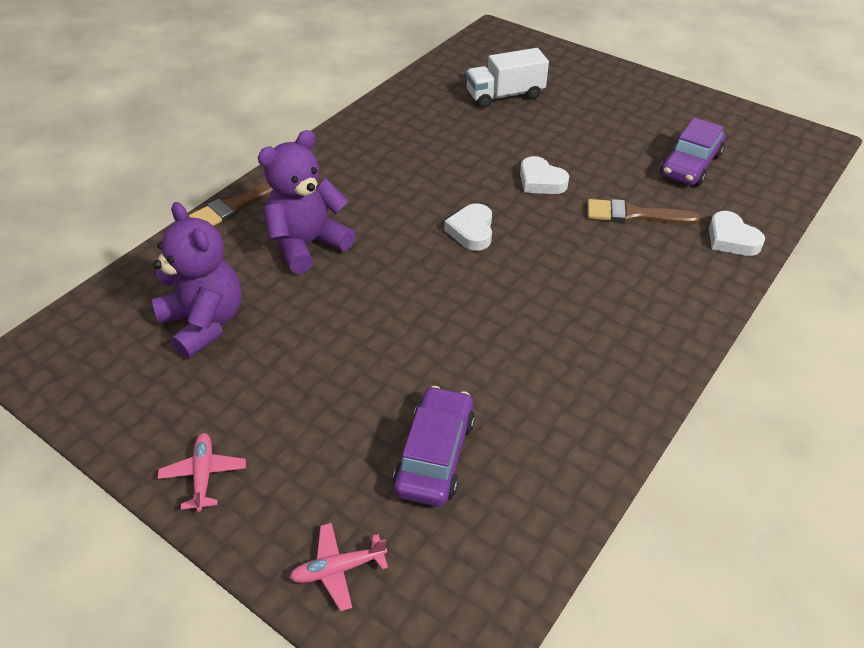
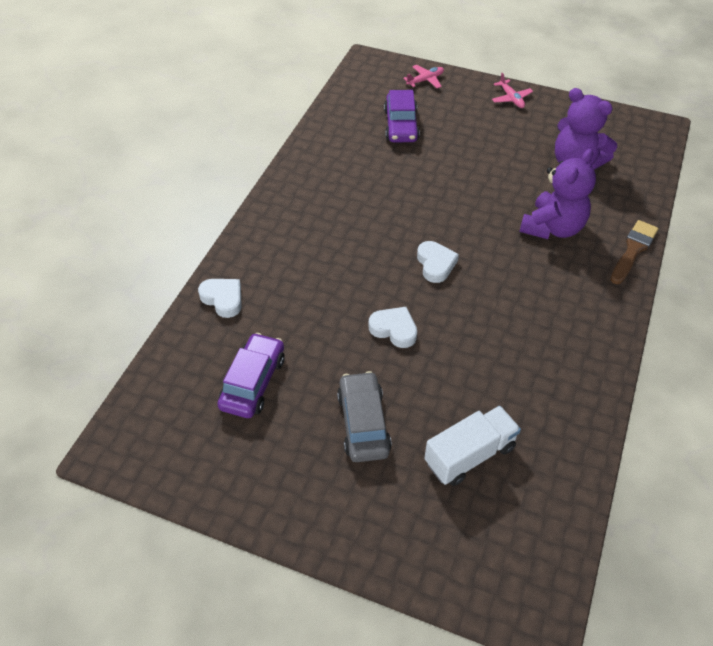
camera: 165 degrees right, 5 degrees up
brown brush [588,199,700,224] -> none
none -> grey car [337,371,392,462]

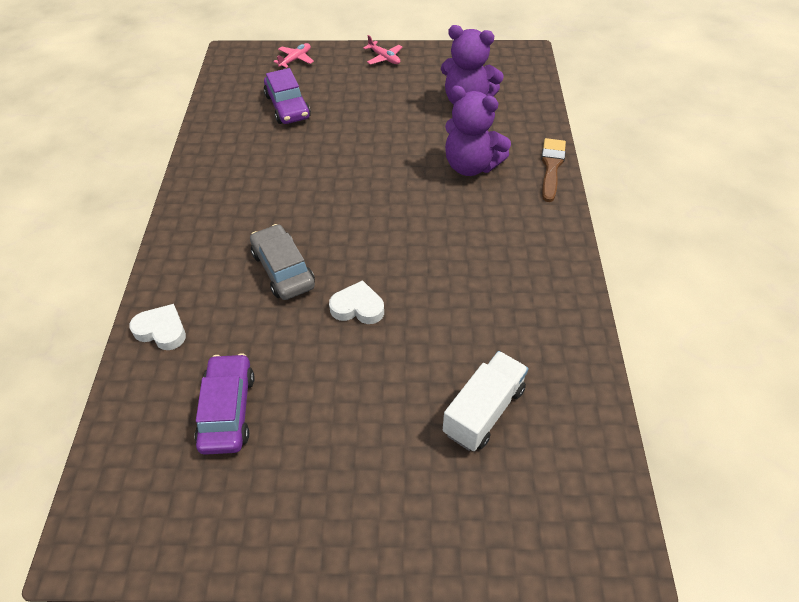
camera: 20 degrees left, 0 degrees up
grey car [337,371,392,462] -> grey car moved to [250,224,315,300]
white heart [417,241,459,283] -> none
purple teddy bear [519,149,596,239] -> purple teddy bear turned 105 degrees clockwise [445,85,511,176]

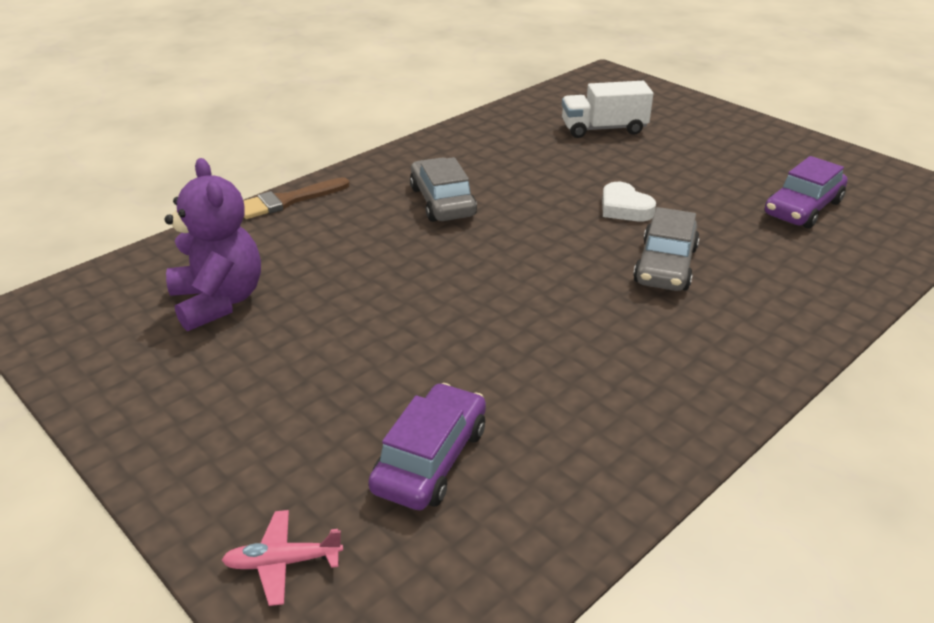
camera: 135 degrees left, 15 degrees down
white heart [129,304,186,350] -> none
pink plane [363,35,402,65] -> none
purple teddy bear [445,85,511,176] -> none
none -> grey car [410,157,477,222]

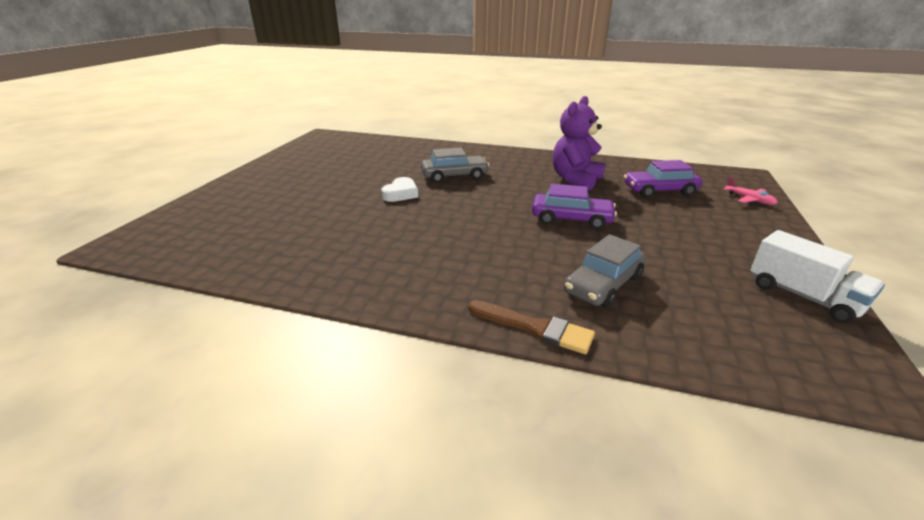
camera: 120 degrees left, 5 degrees down
purple teddy bear [165,158,261,331] -> purple teddy bear moved to [553,96,606,191]
grey car [410,157,477,222] -> grey car moved to [564,234,646,308]
white truck [562,81,653,138] -> white truck moved to [750,230,885,323]
purple car [764,156,848,229] -> purple car moved to [532,184,617,229]

